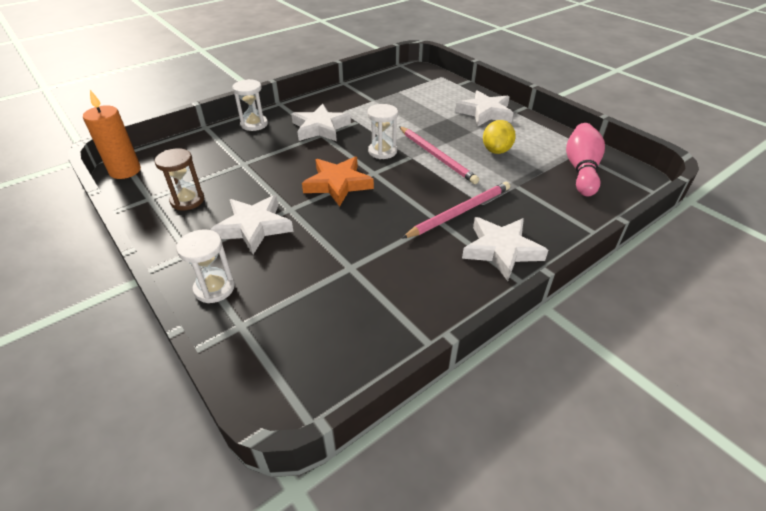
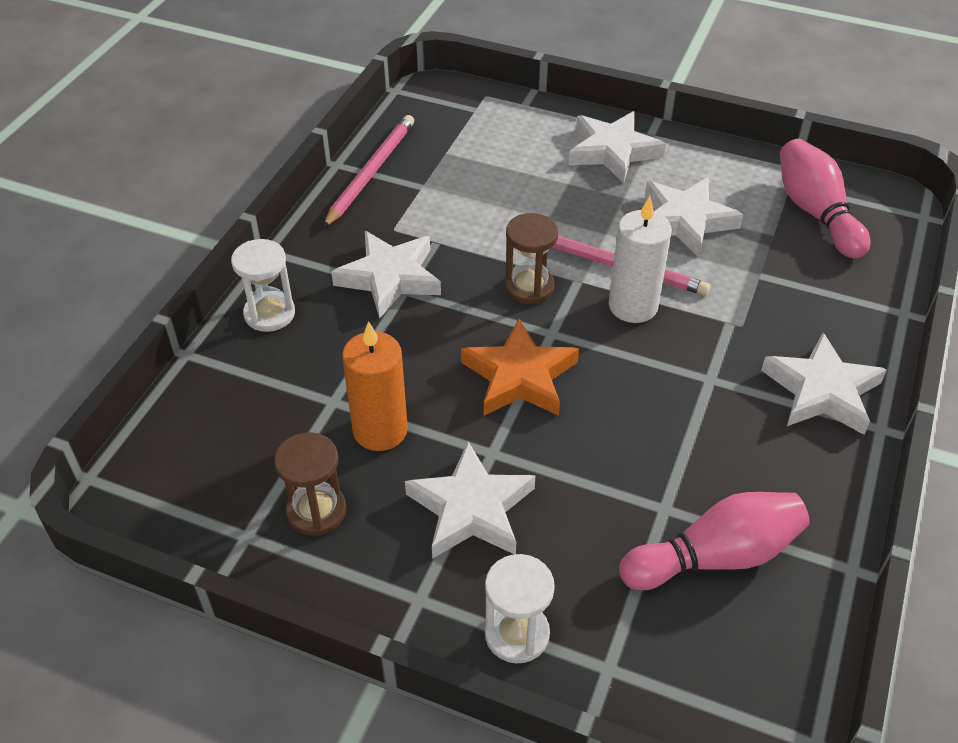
camera: 30 degrees left, 5 degrees up
orange candle [83,90,141,179] -> orange candle moved to [342,321,408,451]
white hourglass [367,104,398,159] -> brown hourglass [505,213,558,304]
pink pencil [402,182,510,239] -> pink pencil moved to [323,115,414,228]
yellow lemon [483,120,516,154] -> white star [645,177,744,258]
none -> white candle [609,196,672,323]
none -> pink bowling pin [619,492,810,590]

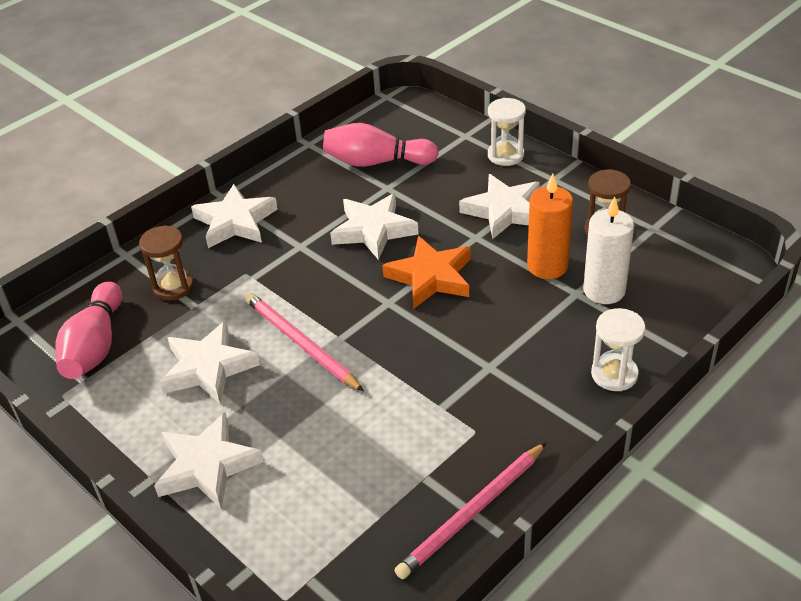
camera: 155 degrees left, 5 degrees down
white star [331,231,441,319] -> white star moved to [330,193,419,260]
brown hourglass [505,213,558,304] -> brown hourglass moved to [139,225,194,301]
white candle [609,196,672,323] -> white candle moved to [583,196,634,304]

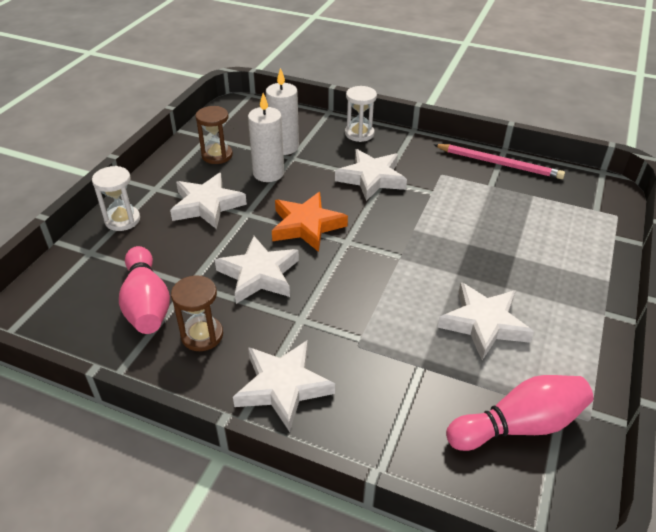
camera: 115 degrees left, 0 degrees up
brown hourglass [139,225,194,301] -> brown hourglass moved to [171,275,223,351]
white star [154,412,264,509] -> white star moved to [335,149,407,201]
pink pencil [245,293,364,391] -> none
orange candle [527,173,573,279] -> white candle [248,93,284,182]

